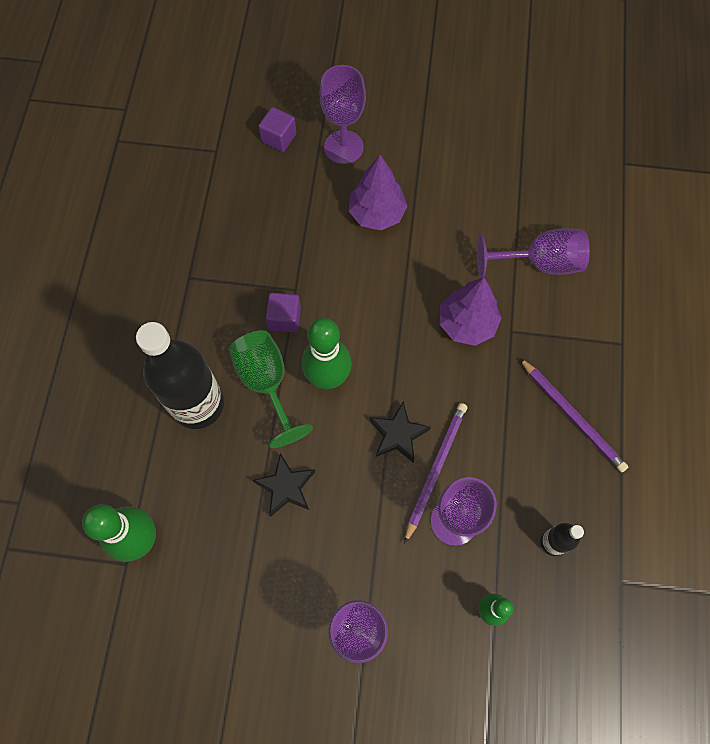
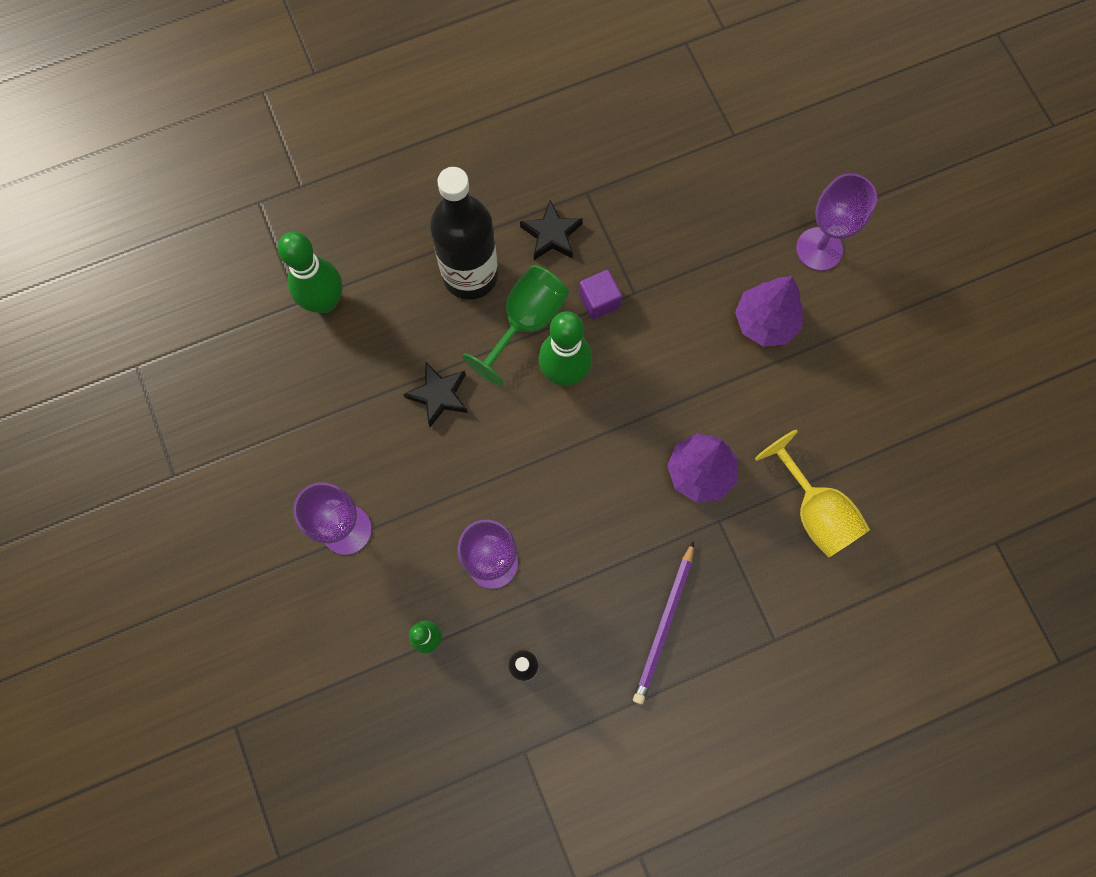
camera: 60 degrees right, 5 degrees up
purple cube [258,107,297,152] -> none
black star [370,401,431,463] -> black star moved to [520,200,583,260]
purple pencil [404,403,467,544] -> none
purple goblet [477,228,590,278] -> yellow goblet [755,430,870,558]

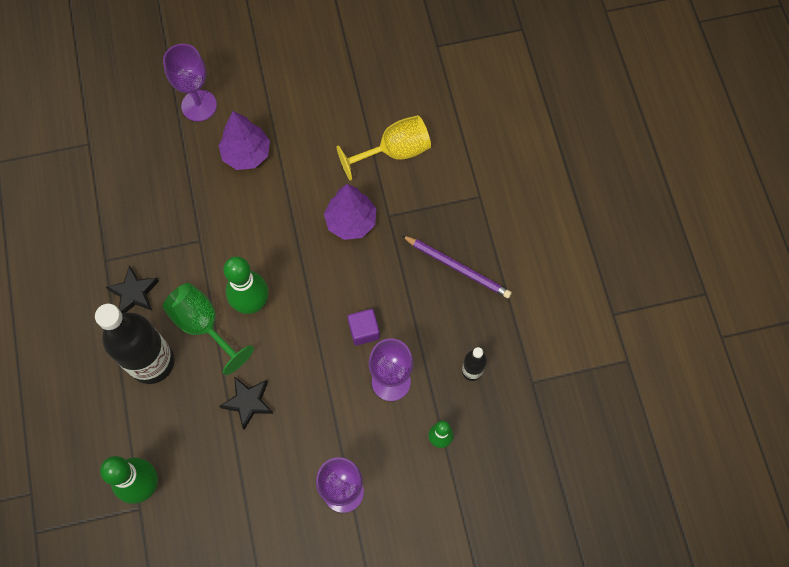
camera: 80 degrees left, 5 degrees down
purple cube [579,270,622,319] -> purple cube moved to [348,309,380,346]

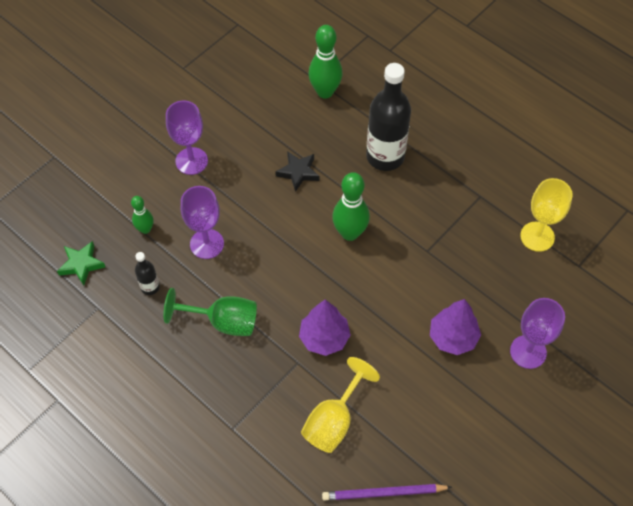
camera: 145 degrees right, 10 degrees down
black star [106,266,159,313] -> none
green goblet [163,283,254,375] -> green goblet moved to [163,288,257,336]
purple cube [348,309,380,346] -> none
purple pencil [401,235,512,298] -> purple pencil moved to [322,484,452,501]
none -> green star [57,241,105,286]
none -> yellow goblet [520,178,573,252]

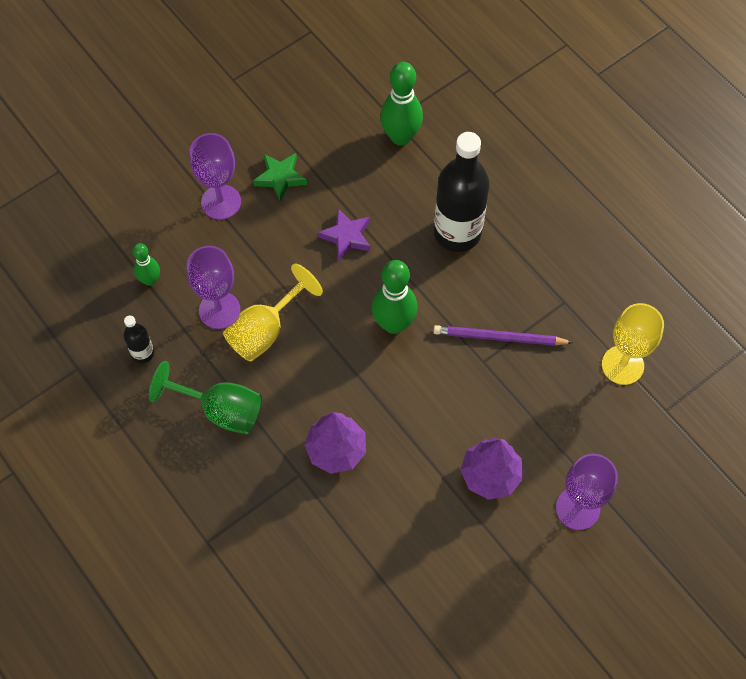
camera: 10 degrees right, 5 degrees up
green star [57,241,105,286] -> green star moved to [253,153,307,202]
black star [275,151,319,192] -> purple star [318,209,370,261]
yellow goblet [301,357,380,453] -> yellow goblet moved to [223,263,323,361]
purple pencil [322,484,452,501] -> purple pencil moved to [434,325,573,346]

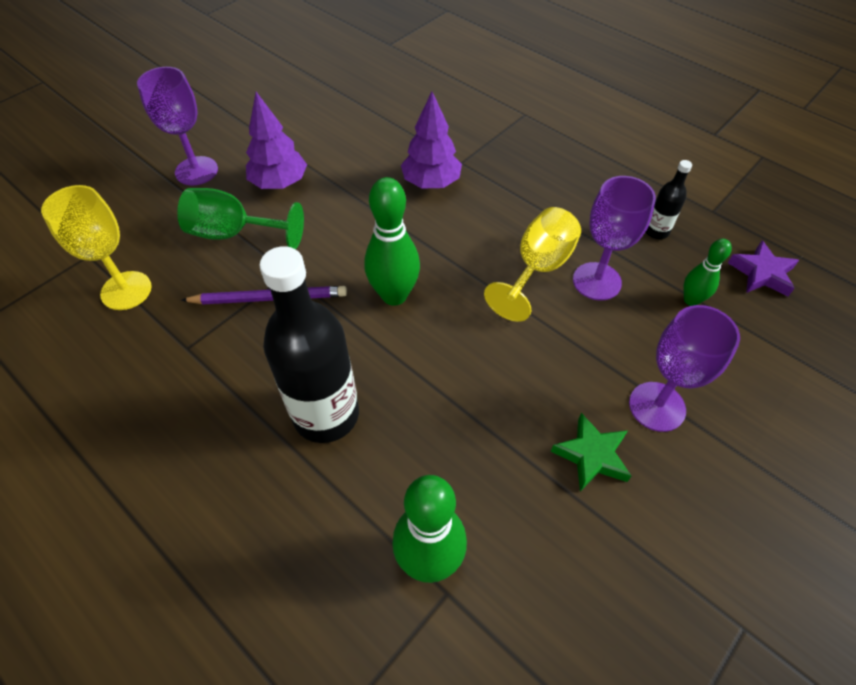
camera: 170 degrees right, 10 degrees down
green goblet [149,361,262,434] -> green goblet moved to [177,188,304,249]
purple star [318,209,370,261] -> purple star moved to [728,241,799,297]

